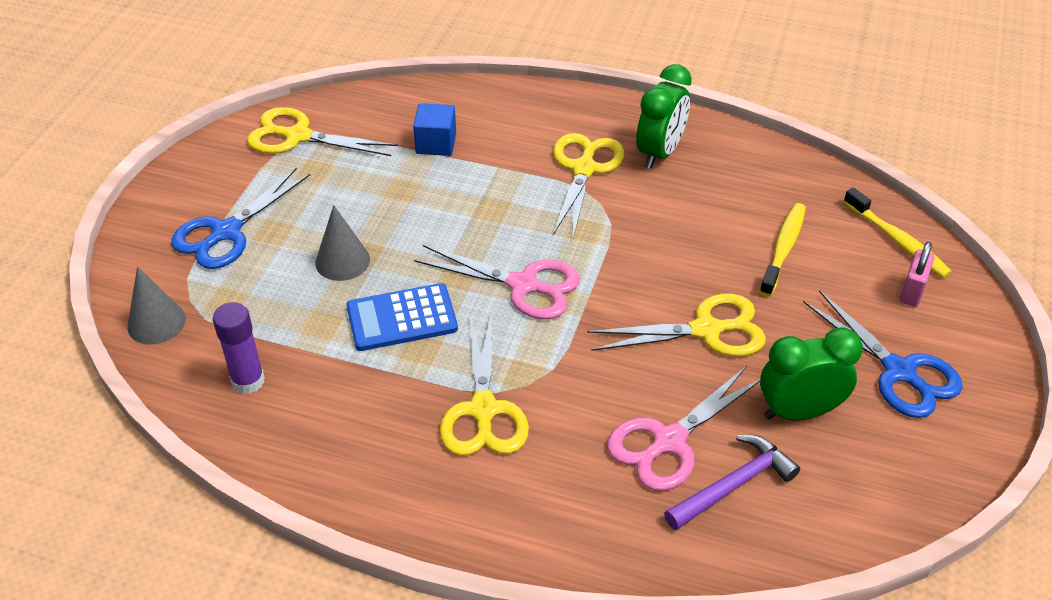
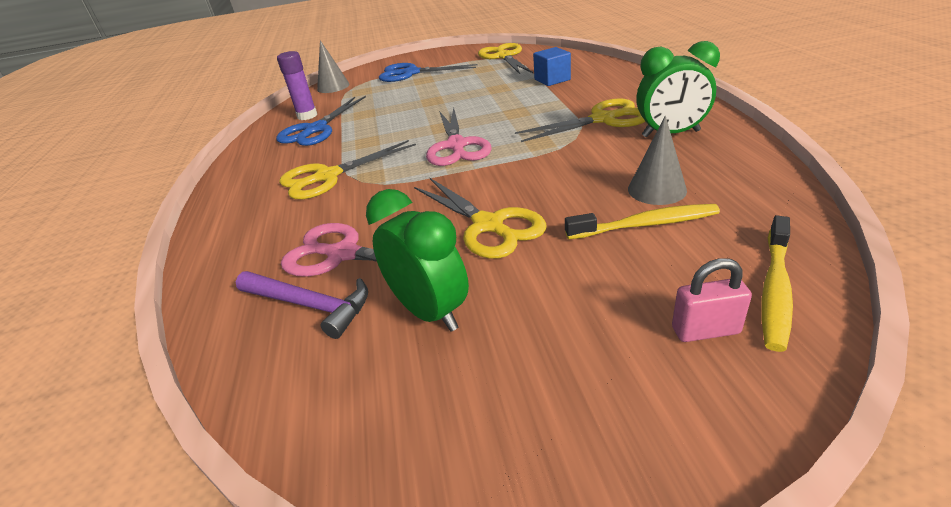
camera: 65 degrees right, 10 degrees down
grey cone [315,205,370,281] -> grey cone moved to [628,116,687,205]
blue calculator [347,283,458,351] -> none
blue scissors [803,290,963,418] -> blue scissors moved to [276,96,366,146]

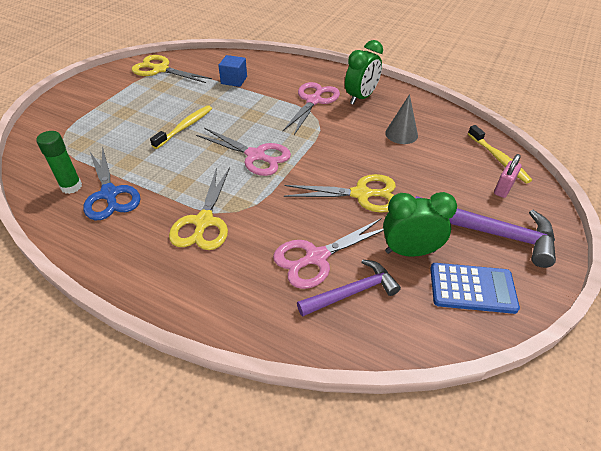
camera: 55 degrees left, 10 degrees up
purple glue stick [277,51,317,120] -> green glue stick [36,131,82,194]
grey cone [317,40,350,93] -> none
blue scissors [379,63,478,82] -> none
yellow scissors [515,98,646,142] -> pink scissors [283,82,340,135]
yellow toothbrush [565,204,720,239] -> yellow toothbrush moved to [150,105,212,149]
none -> purple hammer [415,196,556,268]
none -> blue calculator [430,263,520,314]

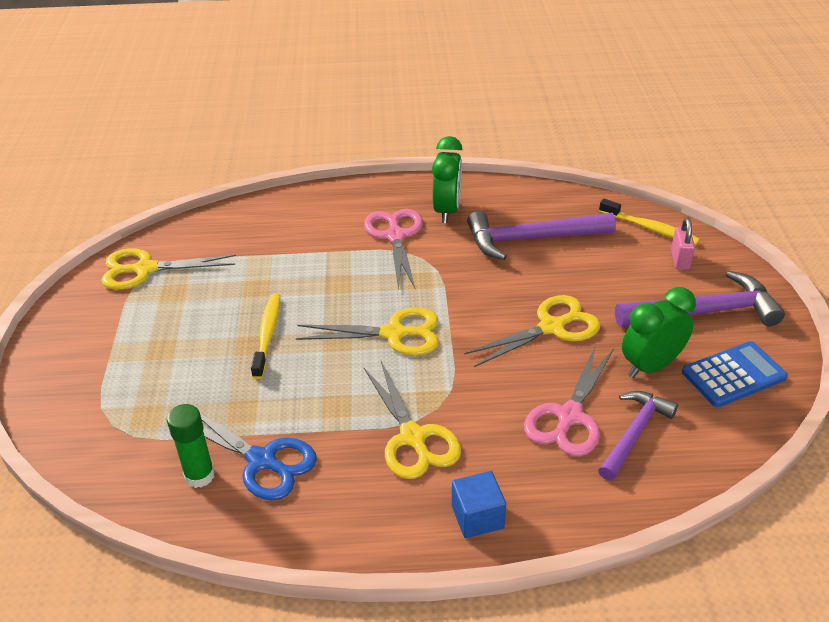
camera: 30 degrees left, 5 degrees down
pink scissors [196,128,291,176] -> yellow scissors [296,307,439,356]
blue cube [218,55,247,87] -> blue cube moved to [452,471,506,538]
grey cone [385,94,418,144] -> purple hammer [467,211,616,260]

